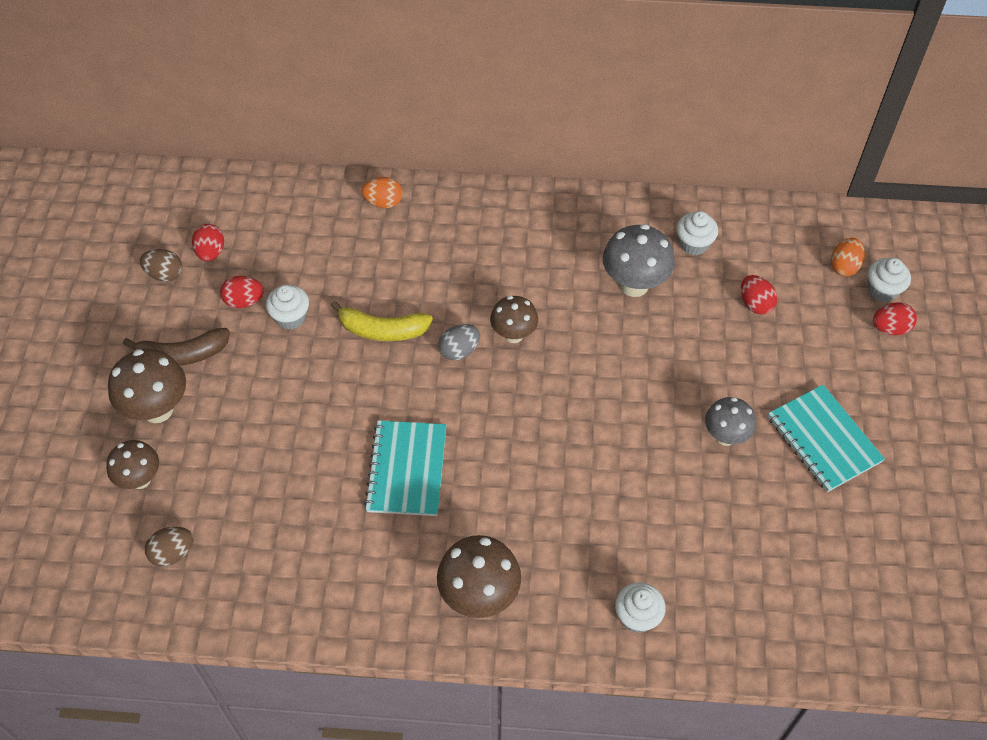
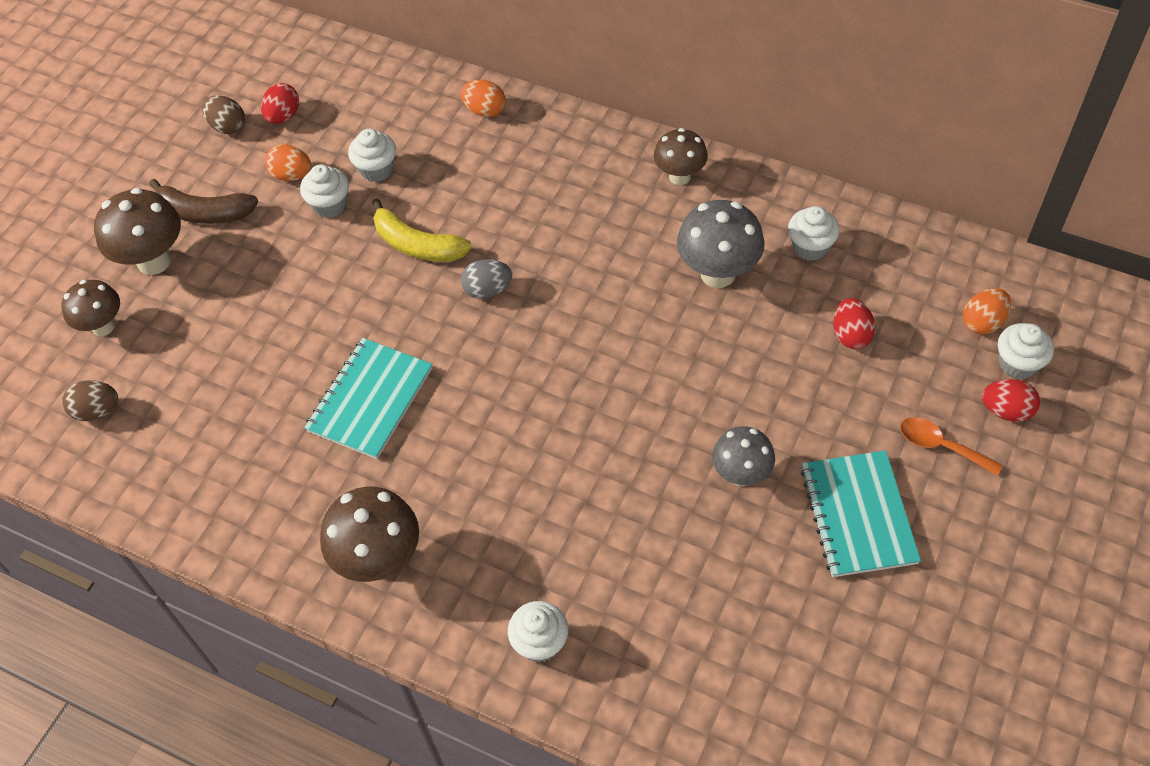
camera: 25 degrees right, 0 degrees up
red egg [220,276,264,308] -> orange egg [265,144,311,181]
brown mushroom [490,296,538,343] -> brown mushroom moved to [654,128,708,185]
none -> white cupcake [348,129,396,182]
none -> orange spoon [900,417,1003,476]

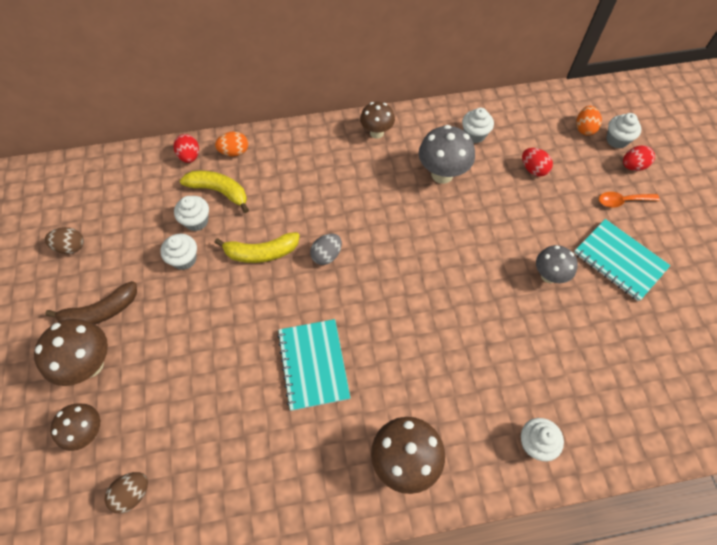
camera: 40 degrees left, 5 degrees up
red egg [261,83,299,124] -> red egg moved to [173,134,199,163]
orange egg [265,144,311,181] -> none
none -> yellow banana [180,170,249,213]

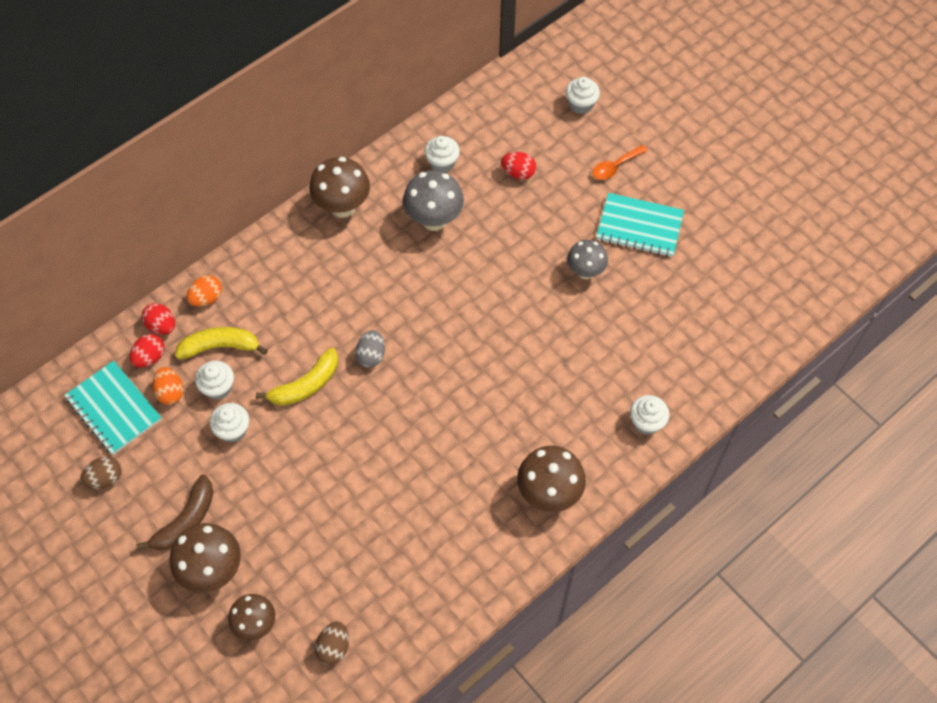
camera: 30 degrees left, 0 degrees up
turquoise notebook [277,319,350,411] -> turquoise notebook moved to [64,360,162,455]
brown mushroom [360,102,395,139] -> brown mushroom [309,157,370,218], size x1.52
orange egg [576,106,602,136] -> orange egg moved to [152,367,183,405]
red egg [623,145,655,171] -> red egg moved to [130,334,165,368]

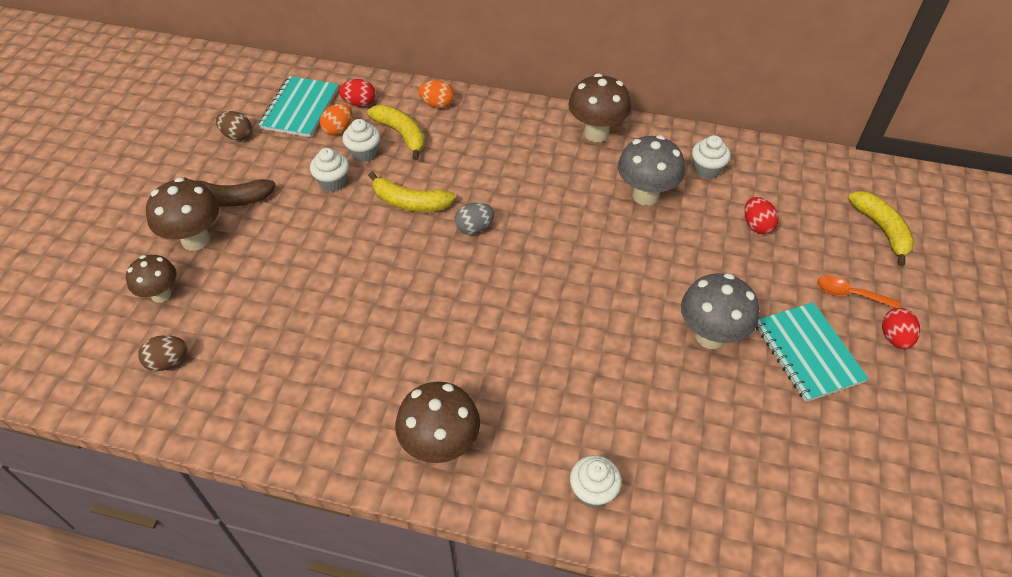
camera: 55 degrees right, 10 degrees down
red egg [142,303,175,335] -> red egg moved to [882,308,920,349]
white cupcake [566,77,600,114] -> yellow banana [848,191,914,266]
grey mushroom [567,240,608,279] -> grey mushroom [681,273,759,349], size x1.52

